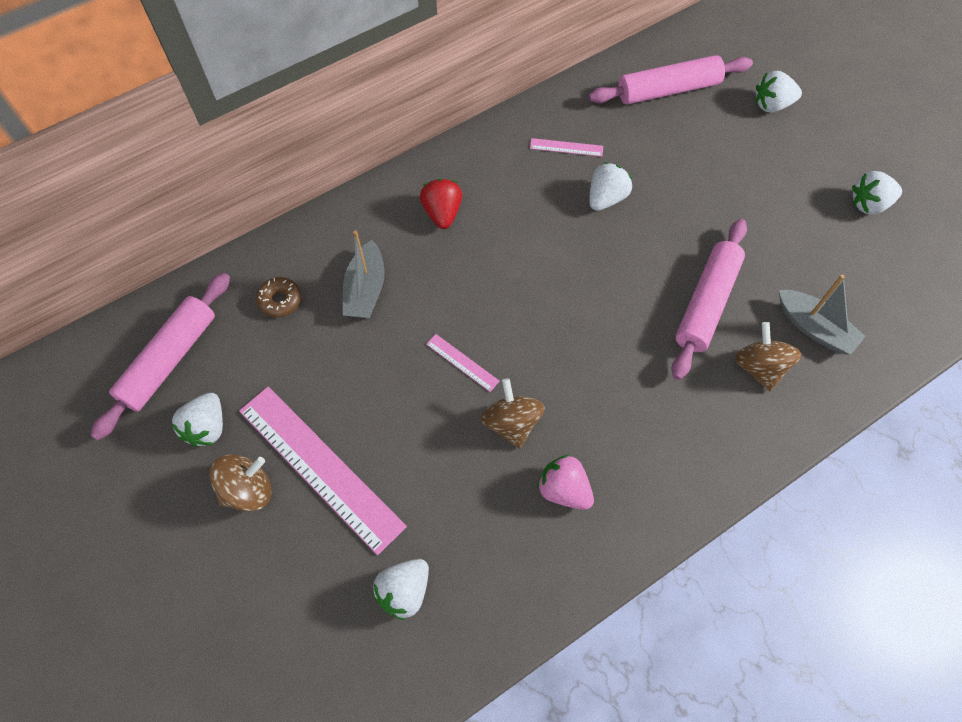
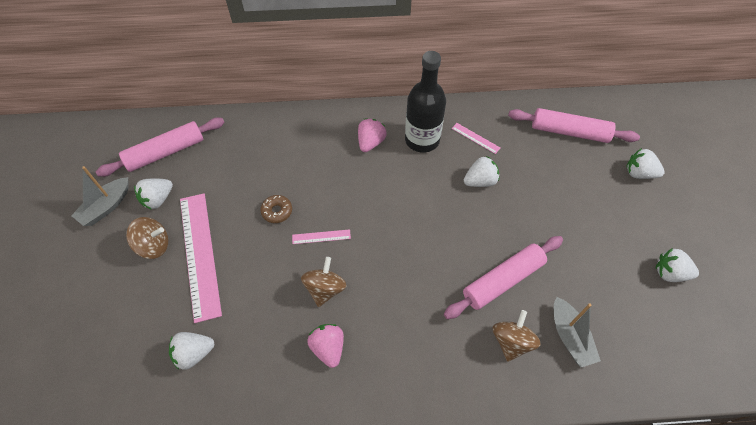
camera: 30 degrees right, 5 degrees down
brown donut [256,277,301,317] -> brown donut moved to [261,195,292,223]
grey boat [343,231,385,318] -> grey boat moved to [71,166,128,226]
red strawberry [420,179,462,229] -> pink strawberry [358,118,387,152]
pink ruler [426,334,500,392] -> pink ruler turned 75 degrees counterclockwise [292,229,351,244]
none -> black bottle [405,51,446,153]

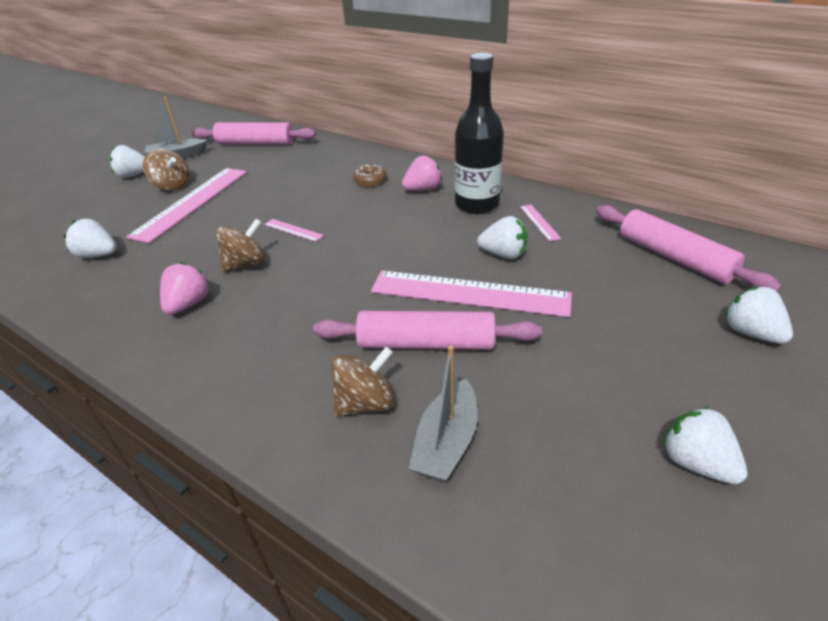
camera: 40 degrees right, 20 degrees down
white strawberry [134,178,173,210] -> white strawberry moved to [110,145,145,178]
brown donut [261,195,292,223] -> brown donut moved to [353,165,386,186]
none -> pink ruler [371,271,572,317]

